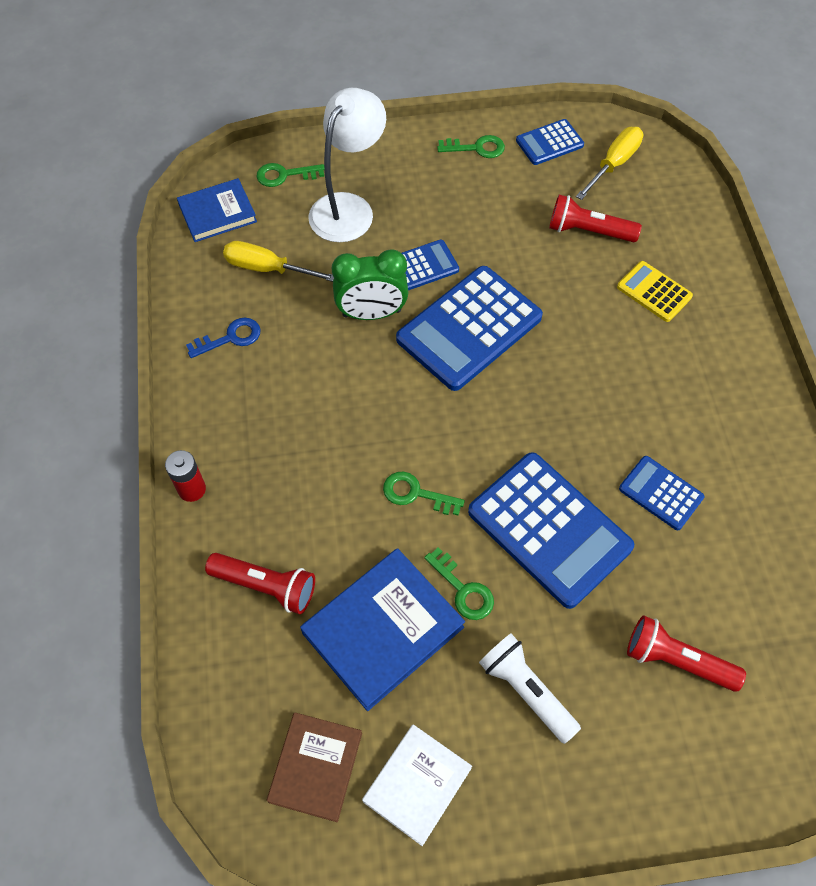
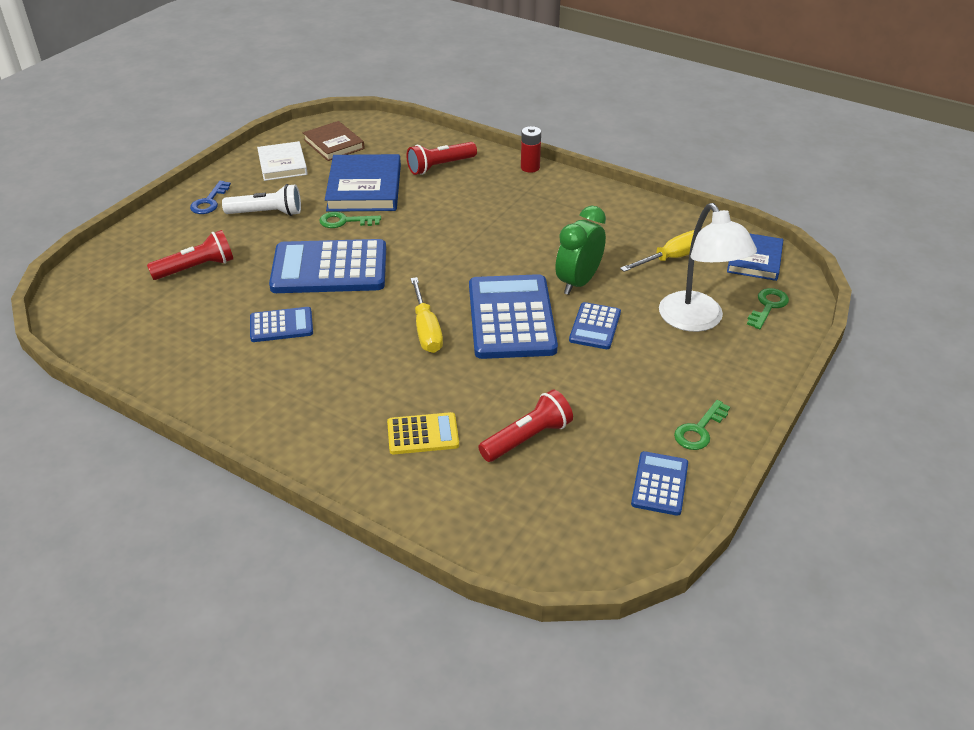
camera: 130 degrees right, 20 degrees down
blue key [186,318,261,358] -> blue key moved to [190,181,231,214]
green key [383,472,465,516] -> none
yellow screwdriver [576,127,643,200] -> yellow screwdriver moved to [410,277,443,353]

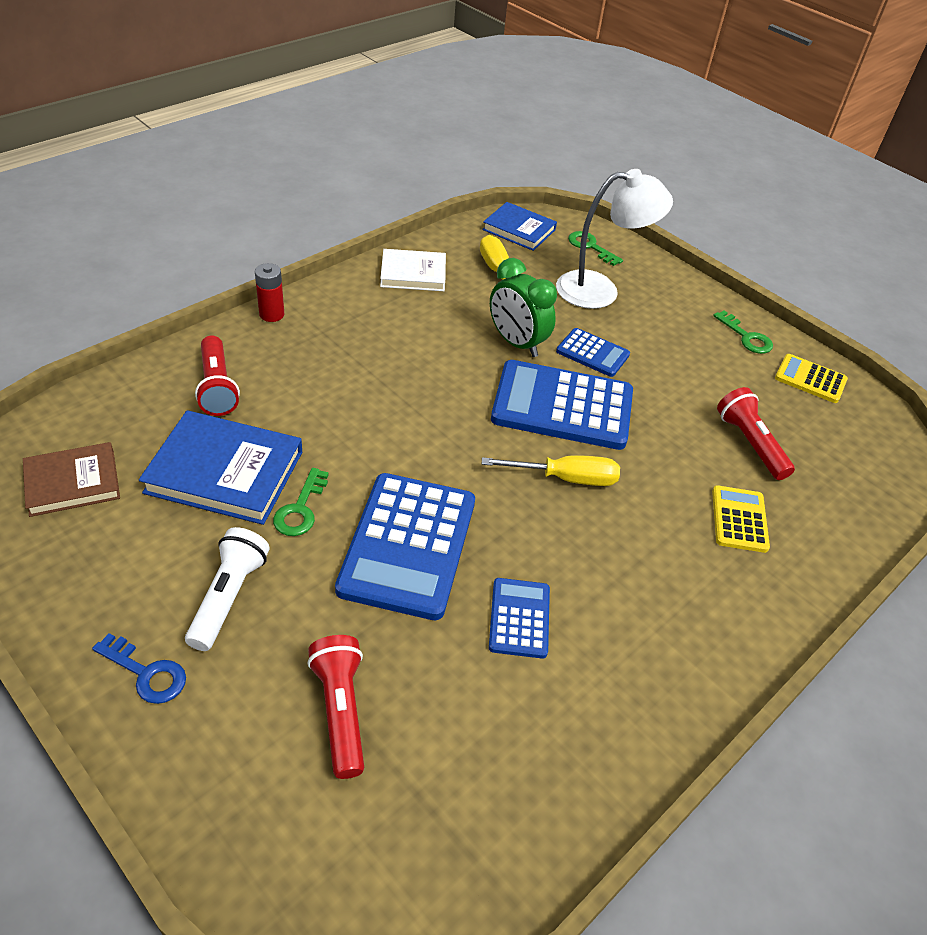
camera: 80 degrees left, 5 degrees up
white book [257,141,308,181] -> white book moved to [380,249,446,291]
blue calculator [631,451,688,516] -> yellow calculator [775,354,848,403]

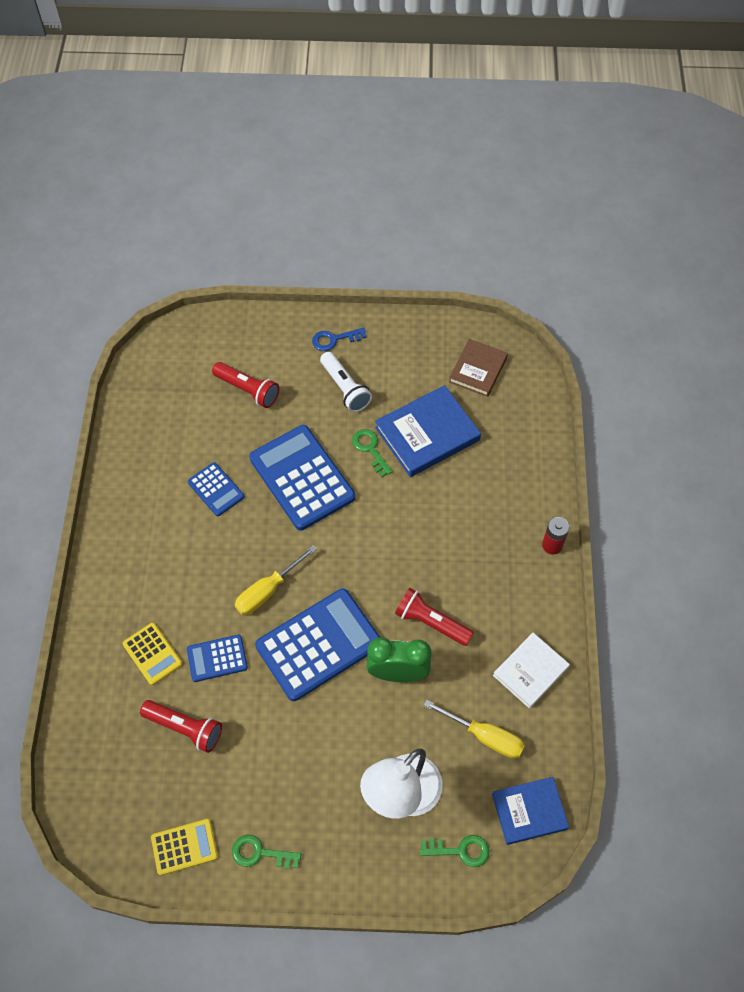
camera: 140 degrees right, 15 degrees up
red flashlight [195,336,240,416] -> red flashlight moved to [395,588,474,646]
blue calculator [556,328,630,377] -> blue calculator moved to [187,635,248,682]

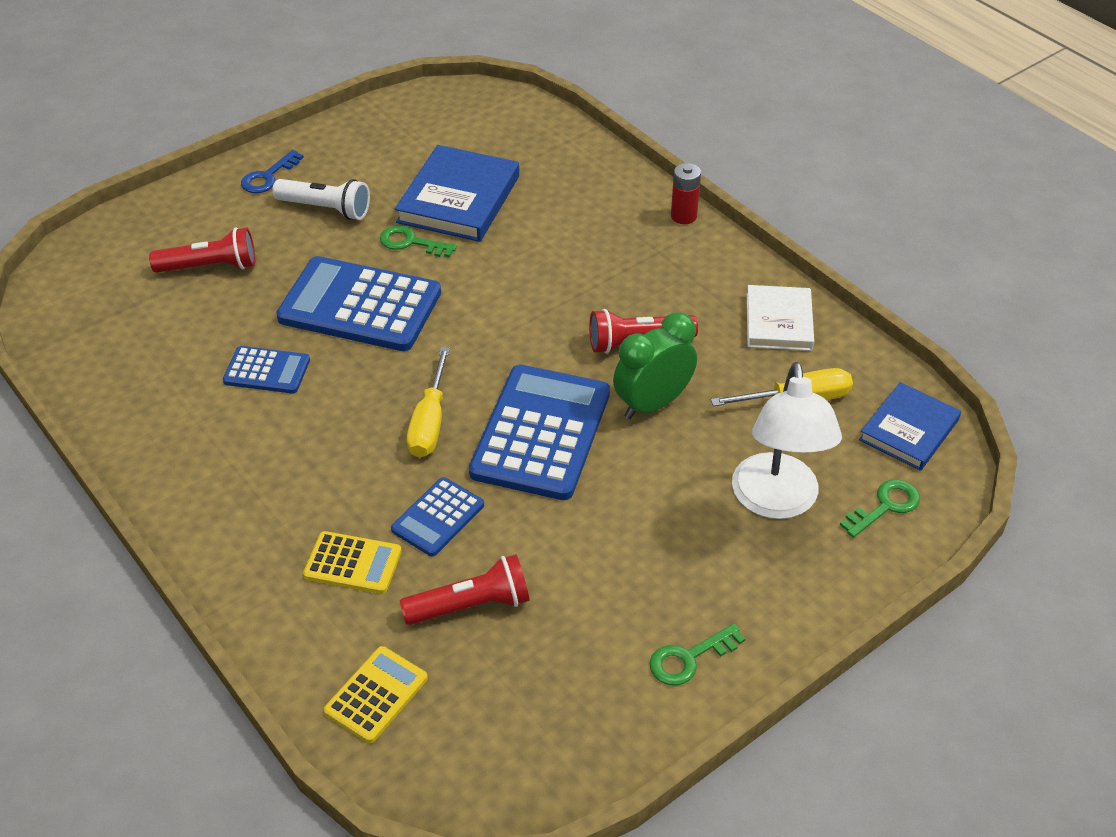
camera: 40 degrees left, 15 degrees down
yellow calculator [151,819,218,875] -> yellow calculator moved to [324,646,428,743]
brown book [449,339,508,397] -> none

